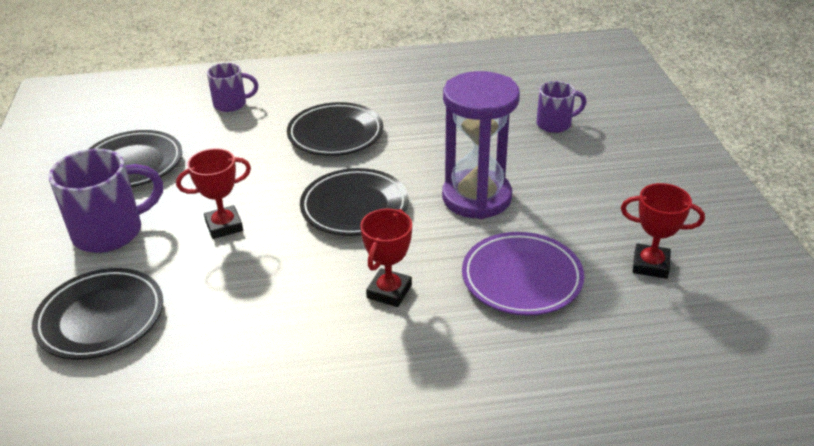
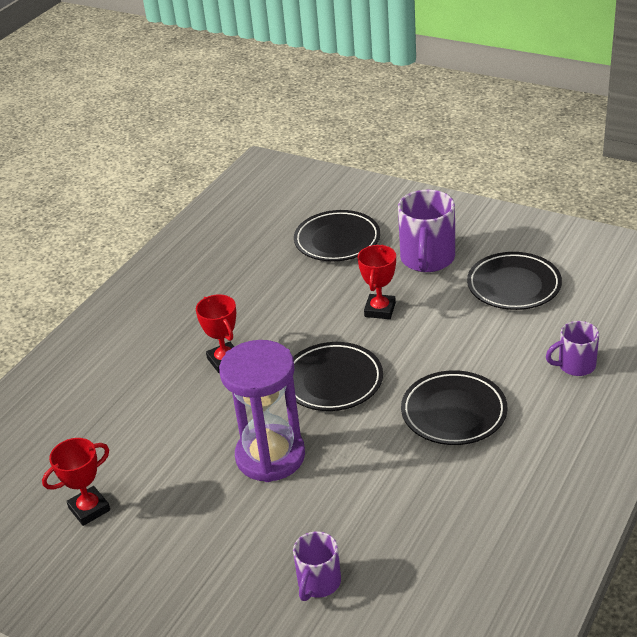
camera: 130 degrees right, 0 degrees up
purple mug [207,63,258,112] -> purple mug turned 45 degrees clockwise [546,321,599,376]
purple plate [462,232,584,316] -> none

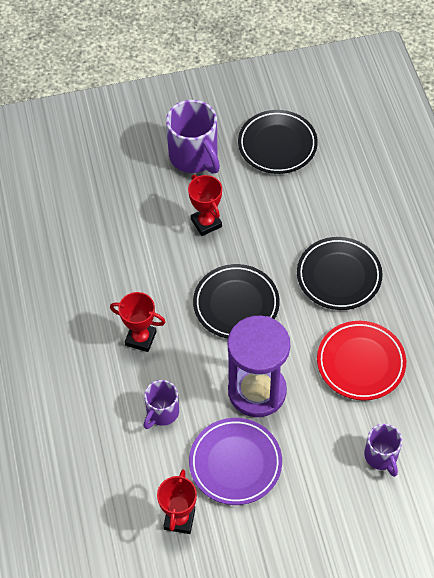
camera: 45 degrees left, 20 degrees up
black plate [294,210,380,261] -> none
purple mug [546,321,599,376] -> purple mug moved to [144,380,179,429]
none -> purple plate [189,418,282,505]
none -> red plate [317,321,406,401]

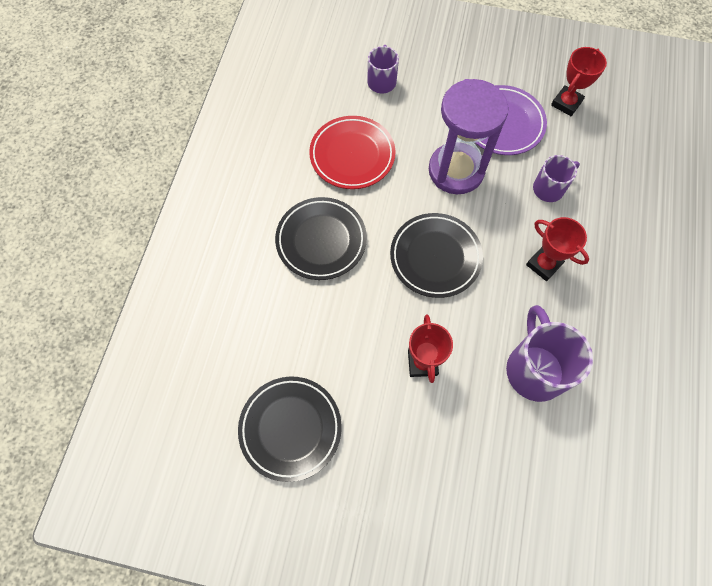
camera: 155 degrees left, 10 degrees up
purple mug [166,100,220,174] -> purple mug moved to [506,305,593,402]

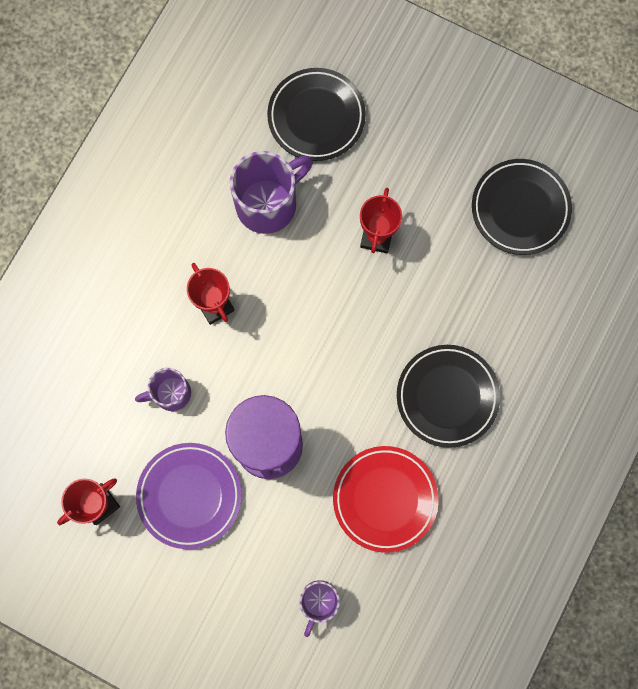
camera: 165 degrees left, 10 degrees up
black plate [390,213,483,298] -> black plate moved to [267,68,366,161]
purple mug [506,305,593,402] -> purple mug turned 135 degrees counterclockwise [230,151,313,234]

